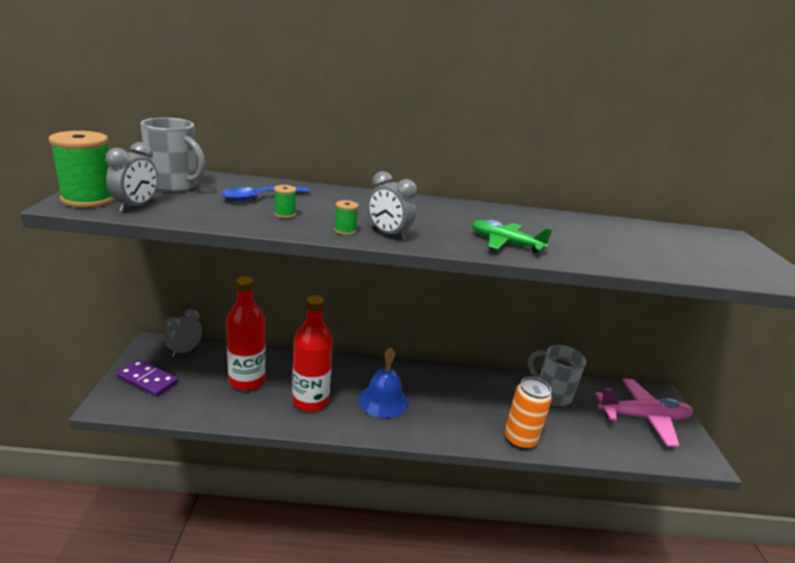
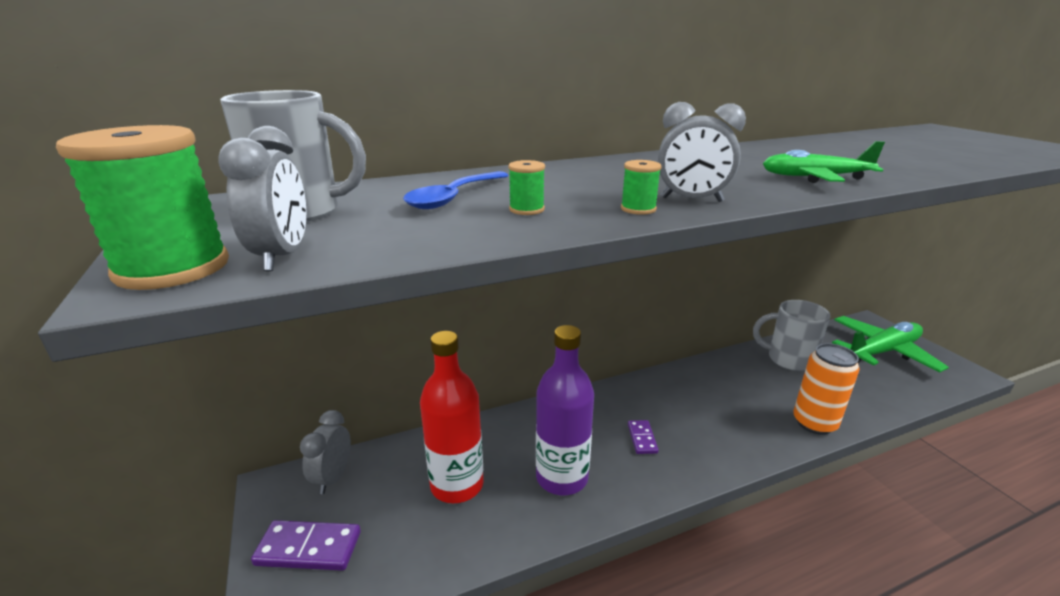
camera: 20 degrees left, 0 degrees up
red bottle [292,295,333,412] -> purple bottle [536,325,594,495]
blue bell [359,347,409,418] -> purple domino [628,420,658,454]
pink plane [595,379,693,447] -> green plane [832,316,949,372]

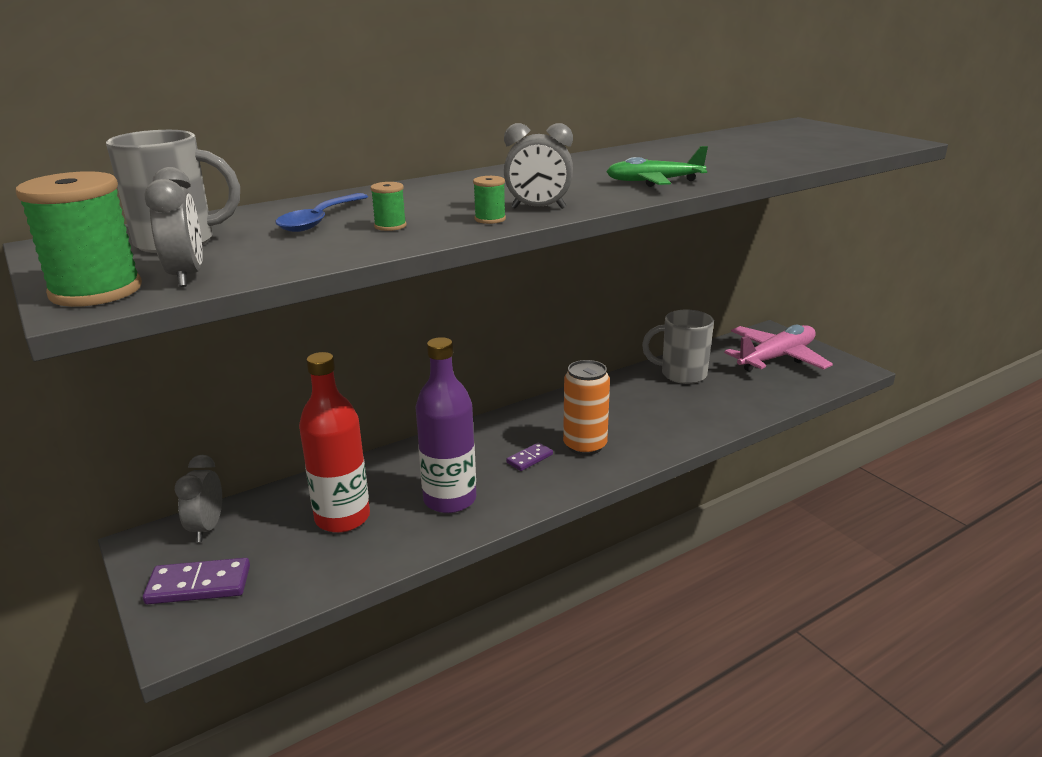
camera: 10 degrees left, 0 degrees up
purple domino [628,420,658,454] -> purple domino turned 60 degrees clockwise [506,442,553,471]
orange can [793,343,860,435] -> orange can moved to [563,360,610,455]
green plane [832,316,949,372] -> pink plane [724,325,833,371]

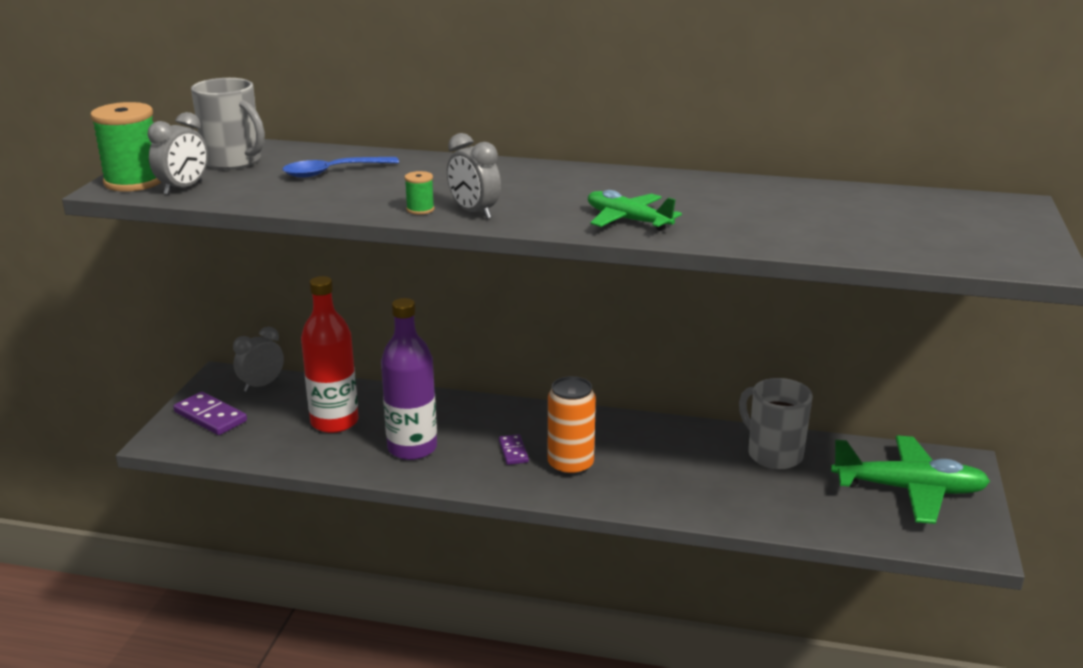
camera: 45 degrees right, 0 degrees up
green spool [370,182,406,231] -> none
purple domino [506,442,553,471] -> purple domino turned 75 degrees clockwise [499,434,529,465]
pink plane [724,325,833,371] -> green plane [831,435,990,524]

